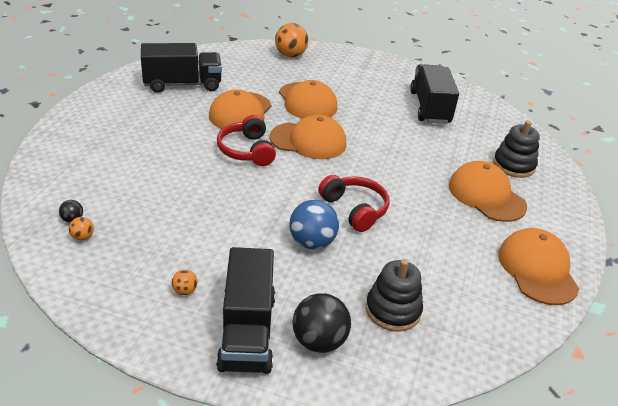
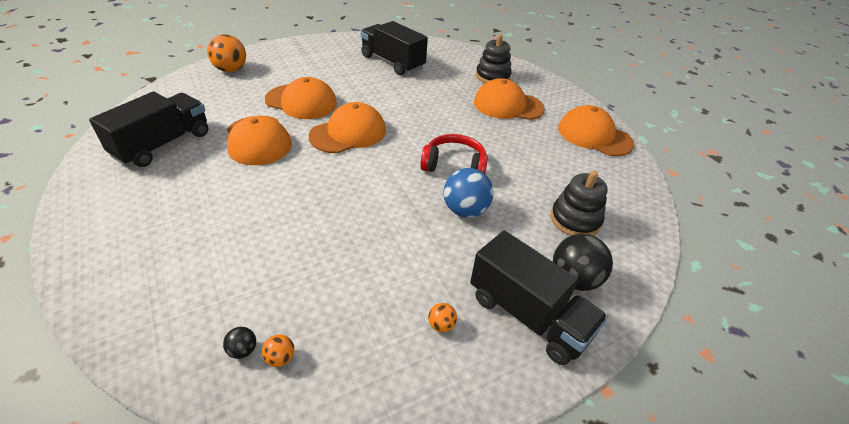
camera: 45 degrees left, 5 degrees up
red headphones [217,115,276,166] -> none

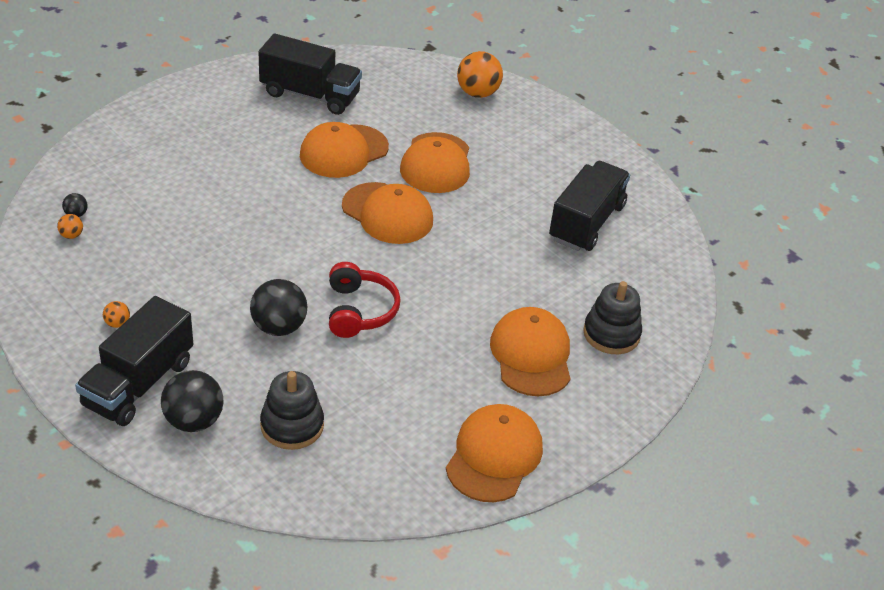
camera: 75 degrees right, 0 degrees up
blue ball [443,168,494,218] -> black ball [250,279,307,336]

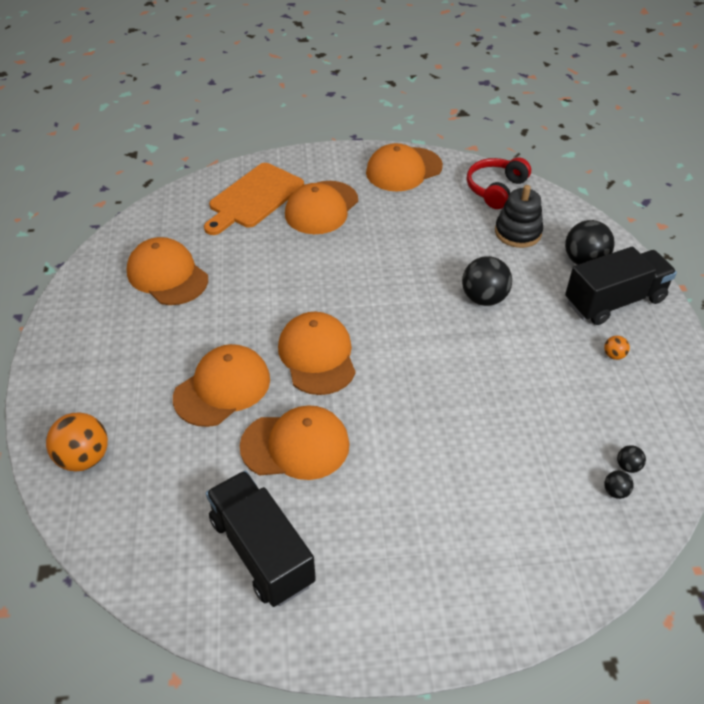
camera: 140 degrees left, 5 degrees up
orange ball [57,214,83,239] -> black ball [617,445,646,473]
red headphones [329,262,400,338] -> red headphones moved to [467,157,531,209]
black truck [549,161,630,251] -> orange cap [127,237,208,305]
black stacking toy [583,281,642,354] -> orange cutting board [204,163,304,235]

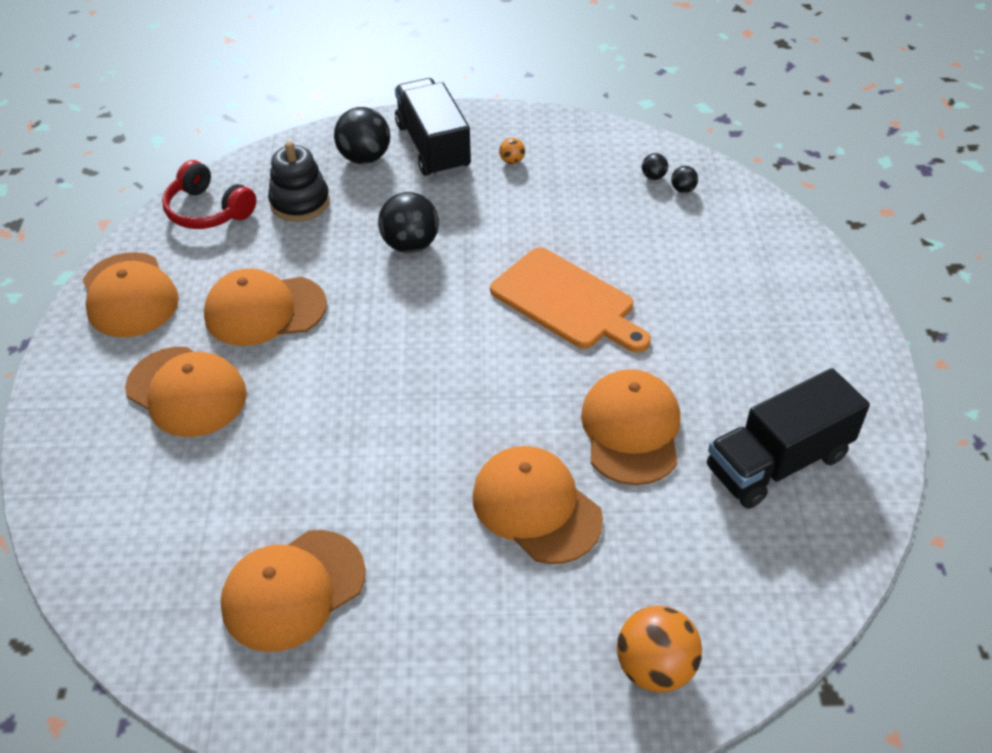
camera: 85 degrees left, 0 degrees up
orange cutting board [204,163,304,235] -> orange cutting board moved to [490,247,651,353]
orange cap [278,312,356,395] -> orange cap moved to [204,268,327,346]

